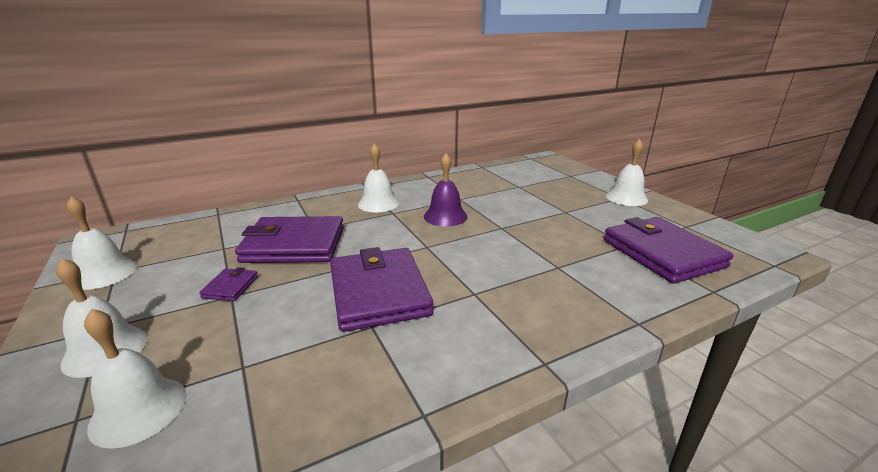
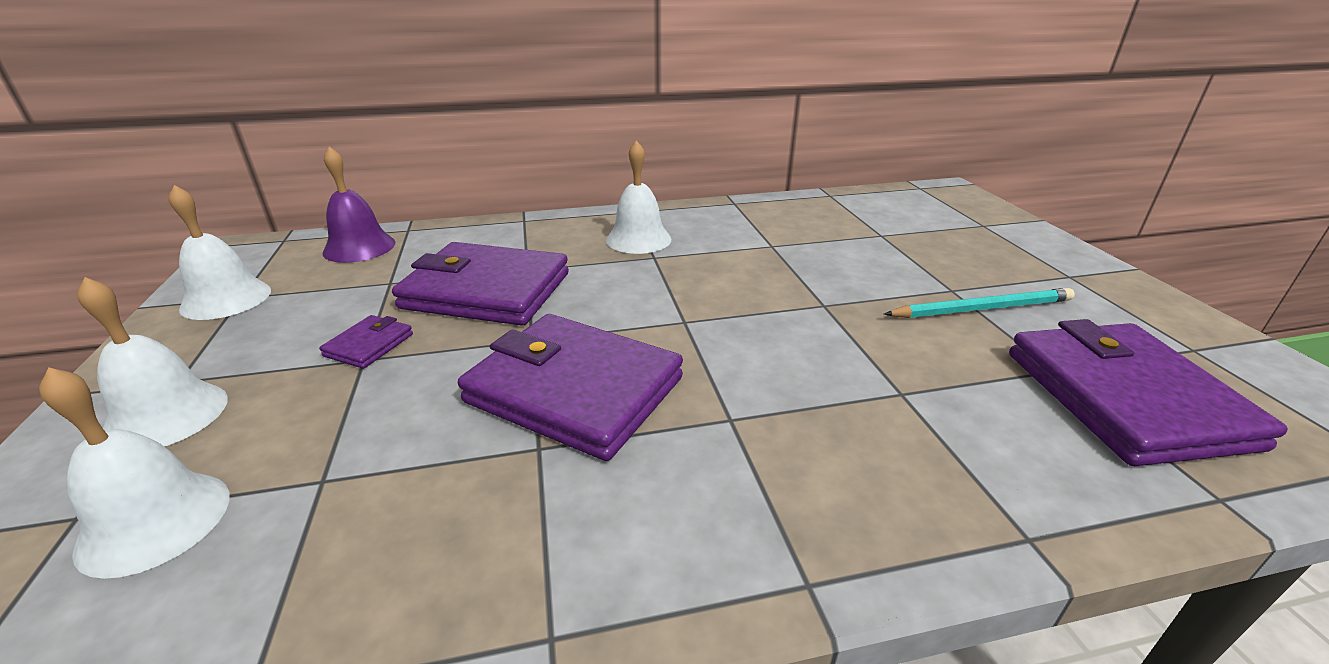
camera: 15 degrees right, 5 degrees up
purple wallet [330,247,433,332] -> purple wallet turned 60 degrees counterclockwise [458,314,683,461]
purple bell [424,153,468,226] -> purple bell moved to [322,147,395,263]
white bell [606,139,648,206] -> none
none -> turquoise pencil [884,288,1075,318]

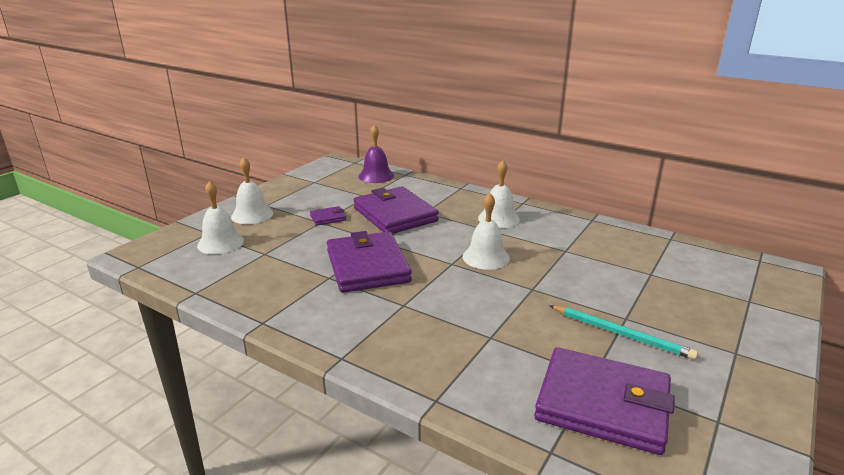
camera: 45 degrees right, 5 degrees down
white bell [168,185,271,320] -> white bell moved to [463,193,510,270]
purple wallet [1009,319,1288,466] -> purple wallet turned 75 degrees clockwise [534,347,675,455]

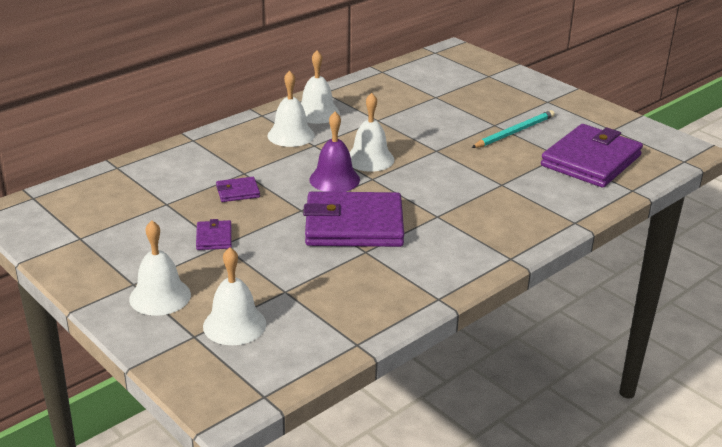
camera: 75 degrees left, 5 degrees up
purple wallet [353,186,439,234] -> purple wallet [216,177,260,202], size x0.43
purple bell [359,125,394,183] -> purple bell moved to [309,112,360,192]
none -> white bell [301,50,340,124]

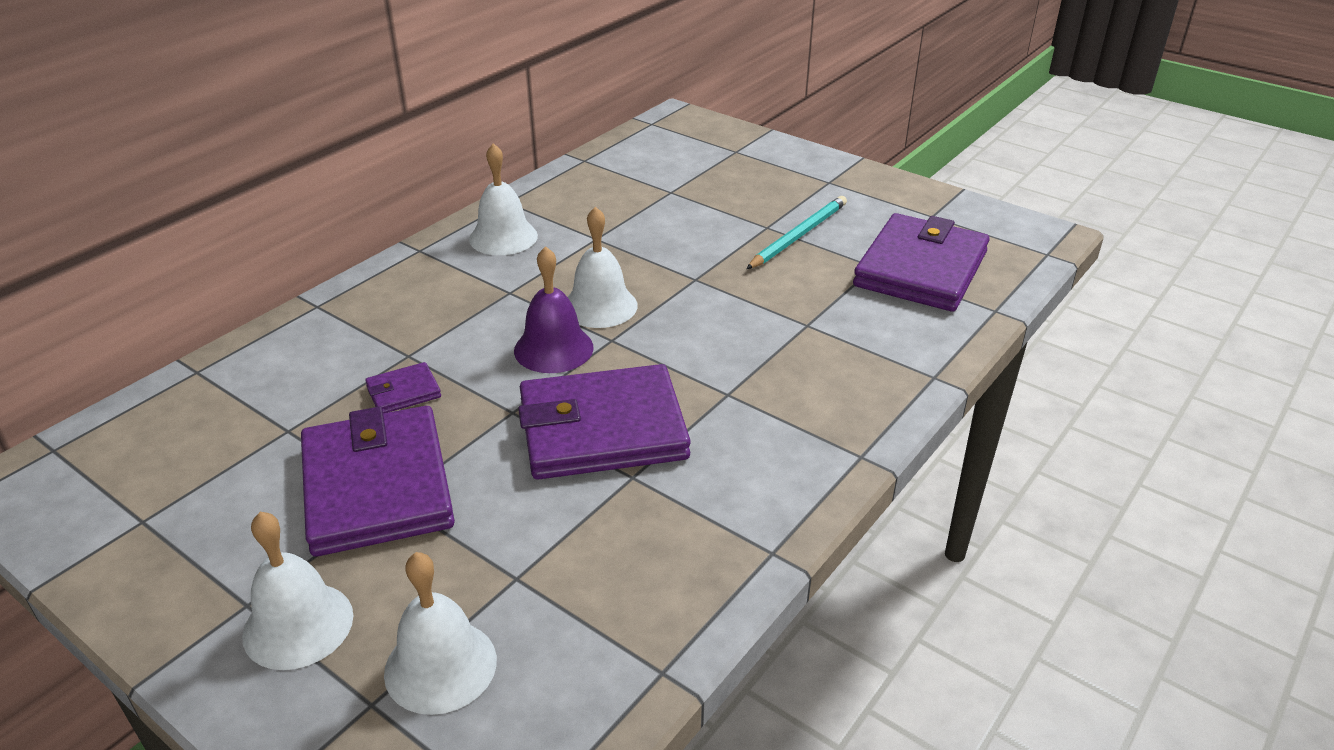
camera: 10 degrees left, 5 degrees up
purple wallet [196,219,232,250] -> purple wallet [301,406,455,557], size x2.33
white bell [267,71,315,147] -> none

